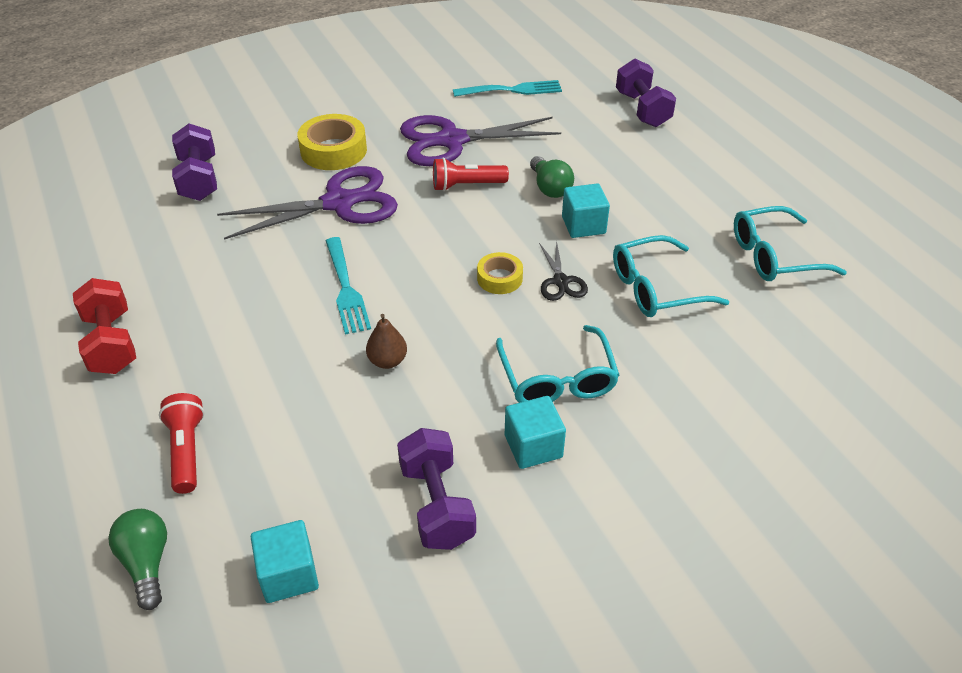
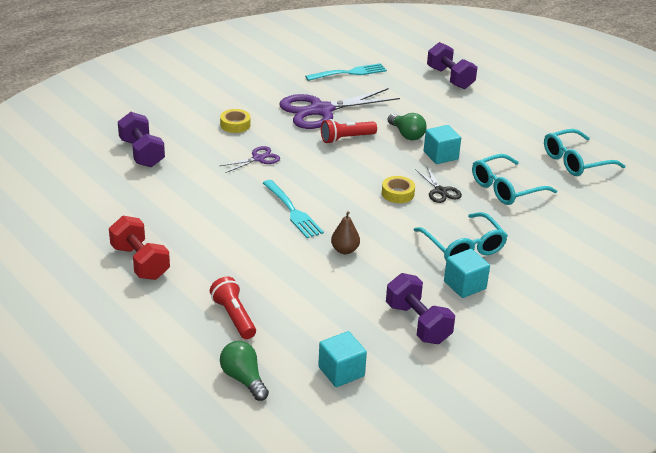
camera: 15 degrees left, 10 degrees down
purple scissors [217,166,398,240] -> purple scissors [220,146,280,173], size x0.47
yellow tape [298,114,367,170] -> yellow tape [220,109,251,133], size x0.59

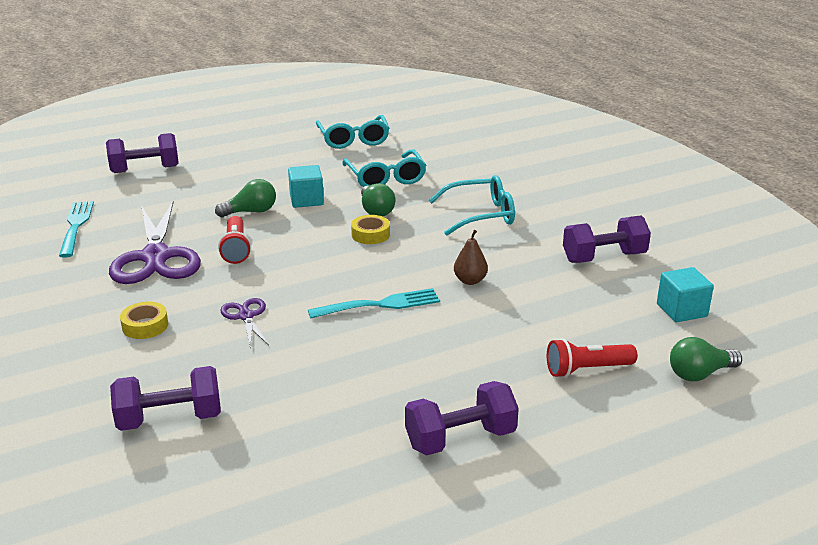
camera: 75 degrees left, 5 degrees down
red dumbbell [109,216,170,280] -> purple dumbbell [405,381,519,455]
black scissors [415,167,462,203] -> green light bulb [361,183,395,216]
turquoise cube [444,249,490,298] -> none

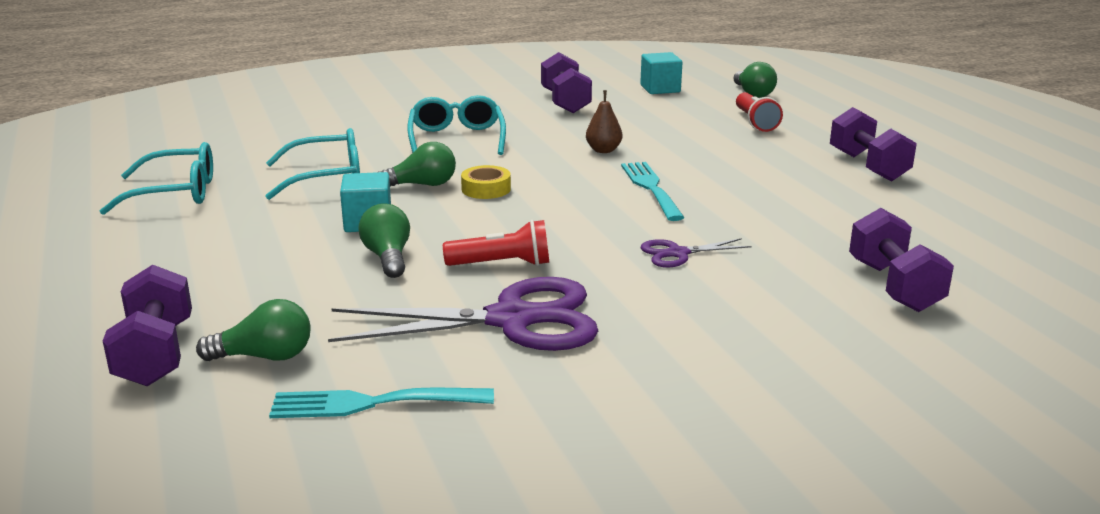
camera: 85 degrees left, 5 degrees down
yellow tape [120,301,168,339] -> none
none -> green light bulb [196,299,311,361]

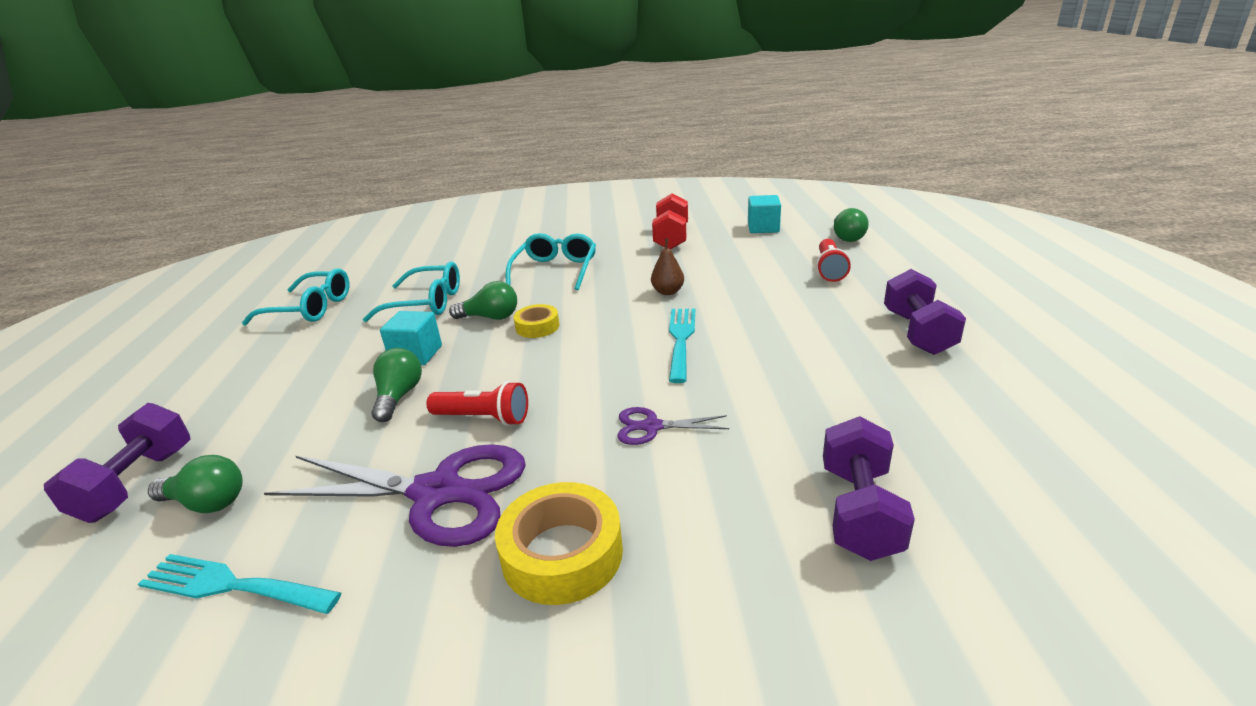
camera: 20 degrees right, 5 degrees up
purple dumbbell [541,52,592,113] -> red dumbbell [652,193,688,249]
none -> yellow tape [495,482,623,605]

